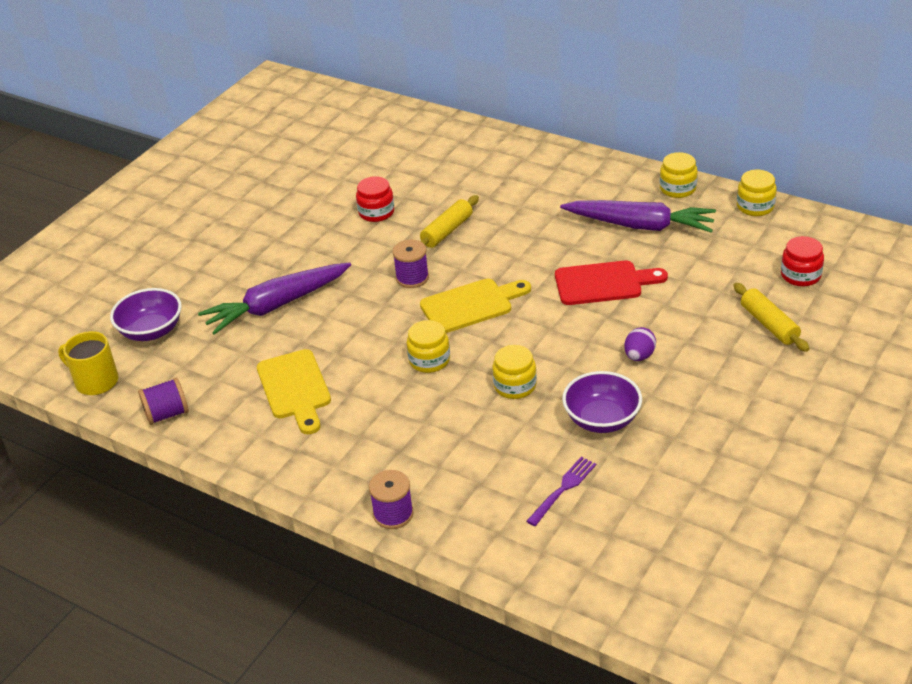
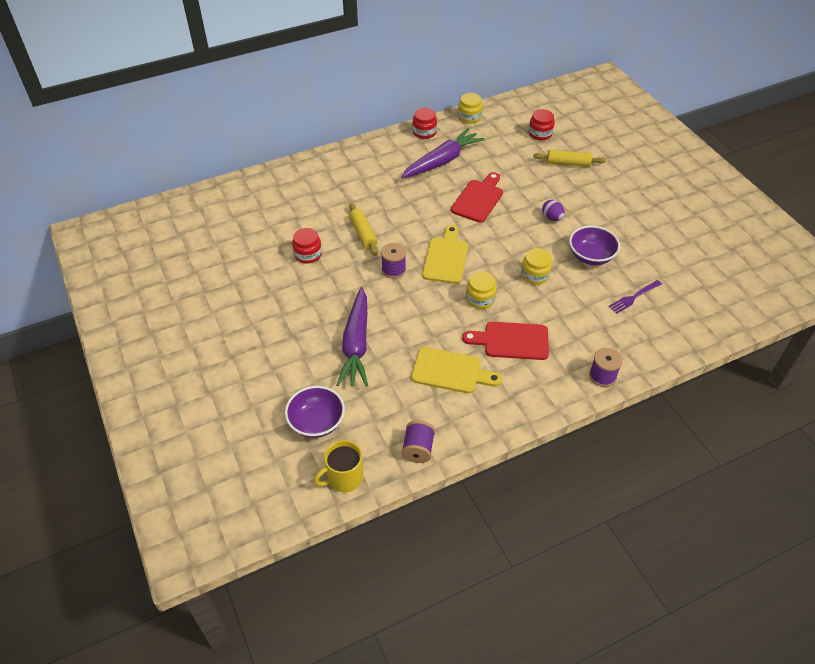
camera: 60 degrees left, 10 degrees up
purple fork [527,457,596,526] -> purple fork turned 105 degrees counterclockwise [609,280,662,314]
yellow jar [660,152,698,198] -> red jar [412,108,437,139]
none -> red cutting board [462,322,549,360]

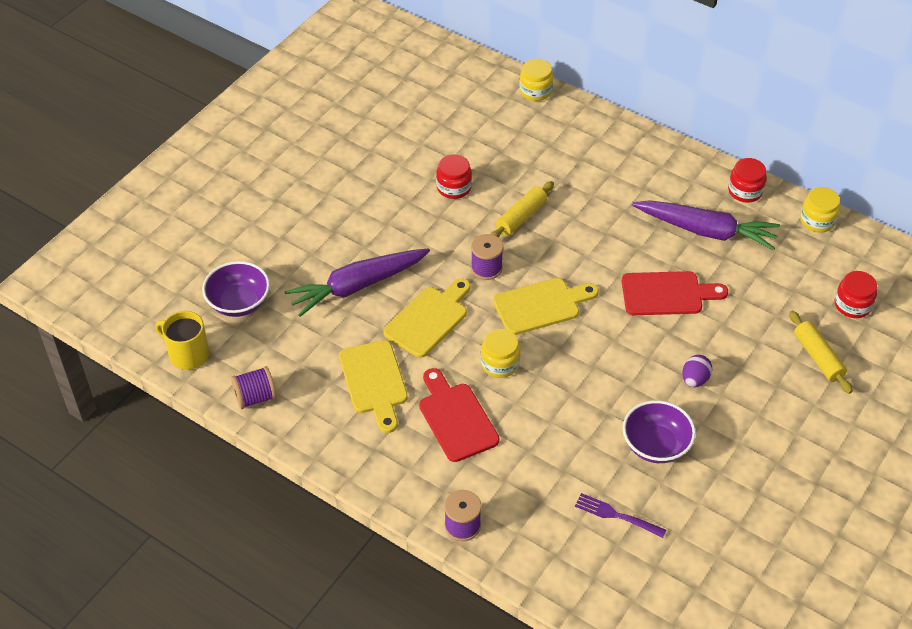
camera: 60 degrees right, 0 degrees up
yellow jar [521,248,552,285] -> yellow jar moved to [520,59,553,101]
none -> yellow cutting board [383,278,471,358]

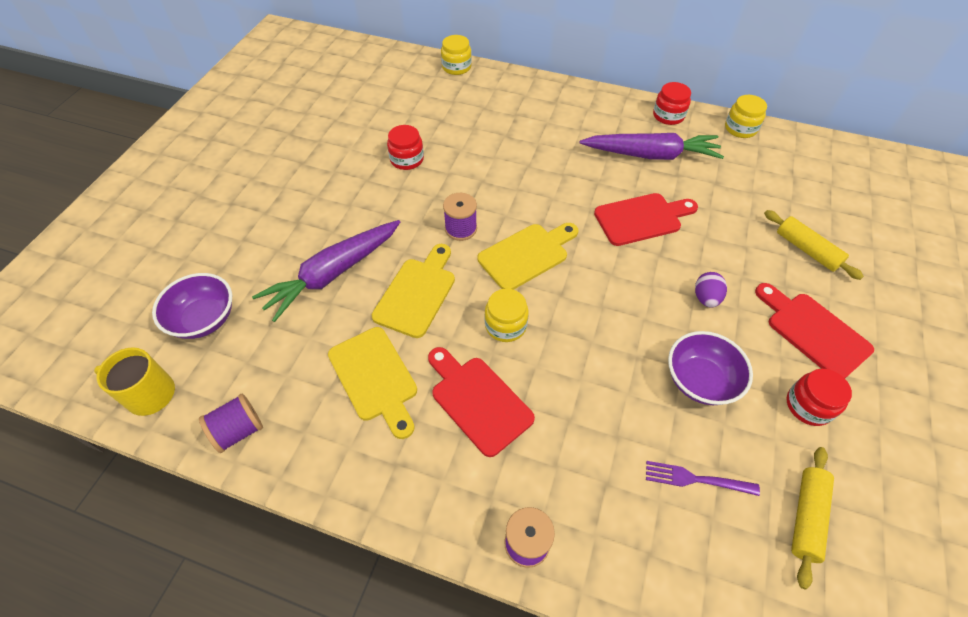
camera: 15 degrees left, 5 degrees up
yellow rolling pin [490,181,554,238] -> yellow rolling pin moved to [791,447,834,589]
red jar [835,271,877,318] -> red jar moved to [787,369,852,426]
none -> red cutting board [755,283,874,378]

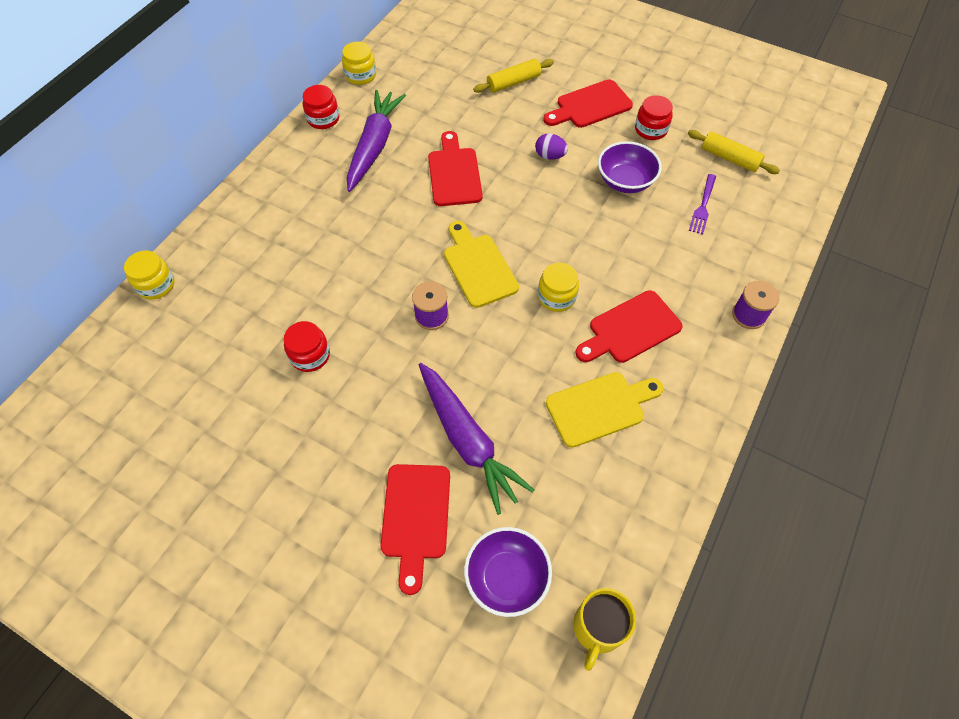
camera: 80 degrees left, 5 degrees up
purple spool [199,394,263,453] -> none
yellow cutting board [372,244,455,338] -> none
none -> red cutting board [380,464,450,595]

